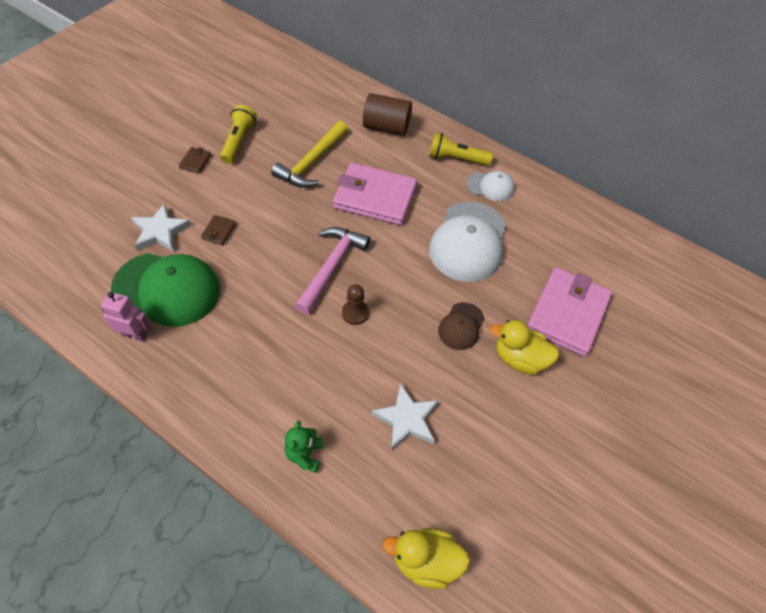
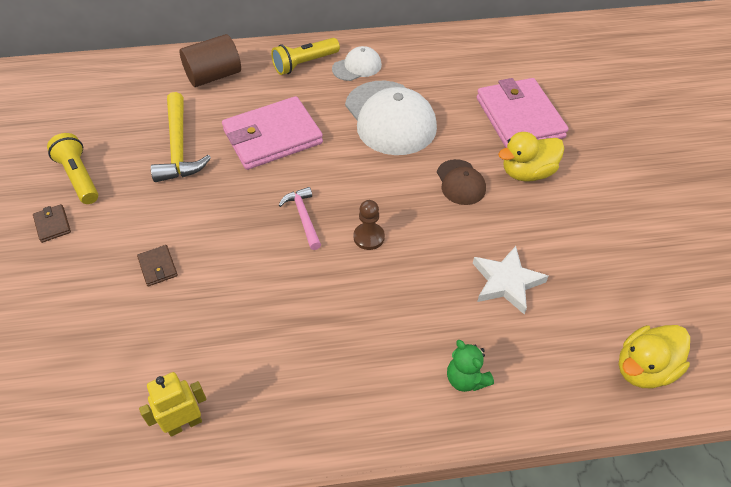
camera: 40 degrees left, 5 degrees down
pink robot [101,292,150,342] -> yellow robot [139,372,207,436]
green cap [111,253,220,327] -> none
white star [131,203,191,252] -> none
pink hammer [295,227,371,314] -> pink hammer [278,187,321,250], size x0.59

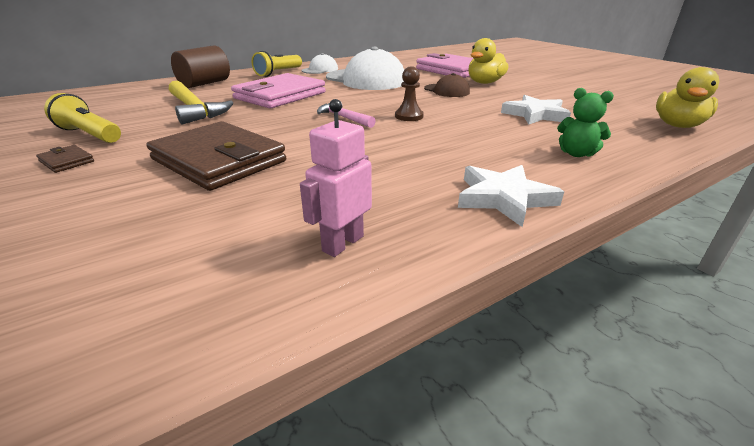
camera: 25 degrees left, 20 degrees down
brown wallet [137,245,178,286] -> brown wallet [146,121,286,191], size x2.48
yellow robot [139,372,207,436] -> pink robot [300,99,372,257]
none -> white star [458,165,564,227]

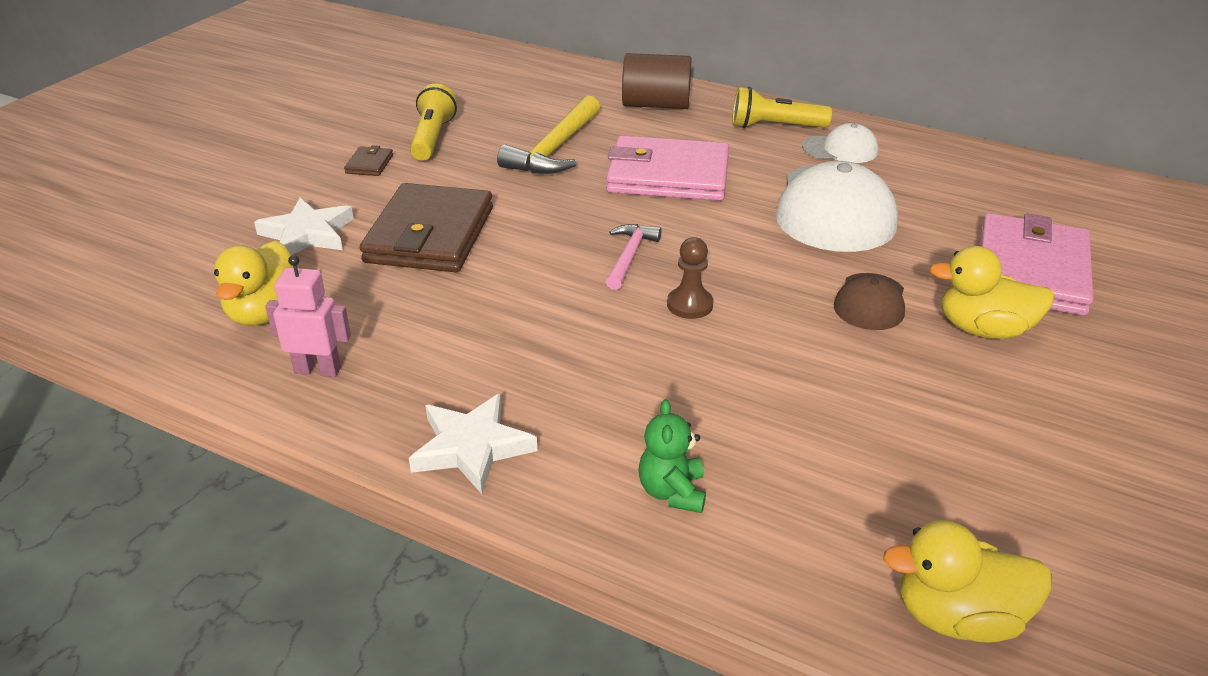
camera: 60 degrees right, 5 degrees up
white star [501,95,571,124] -> white star moved to [254,198,354,255]
none -> yellow duck [214,241,294,326]

